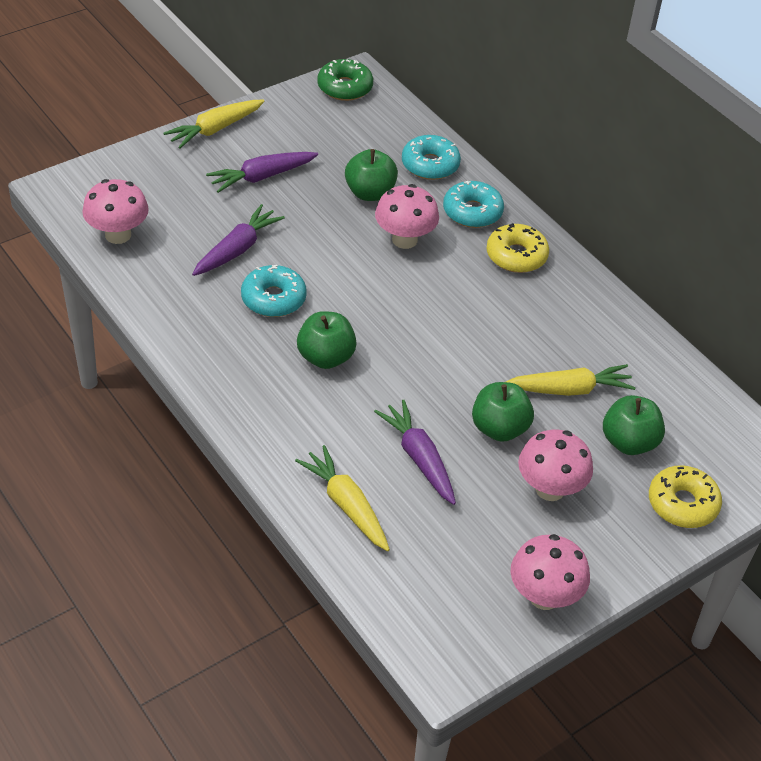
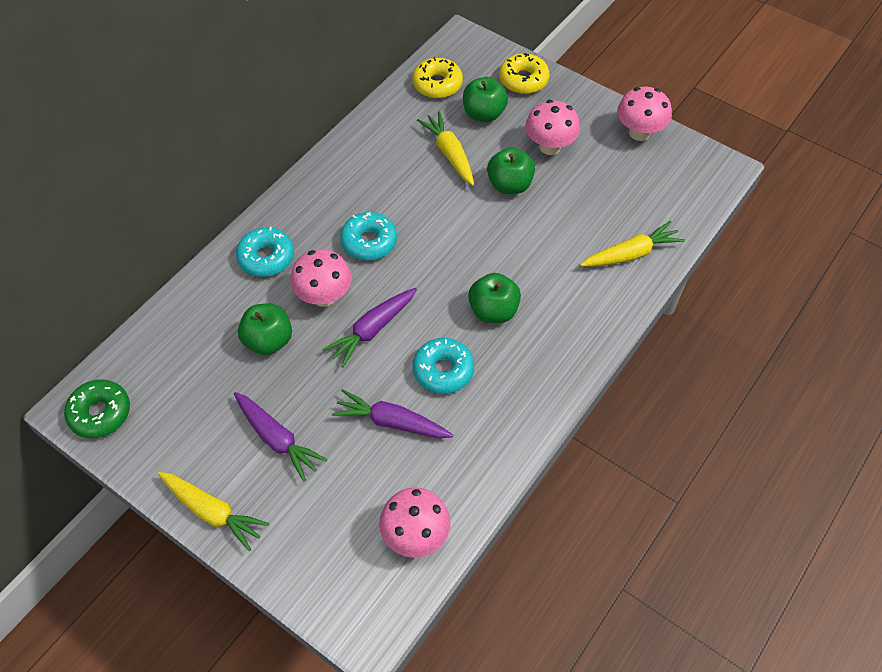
camera: 105 degrees left, 10 degrees up
yellow carrot [295,445,390,551] -> yellow carrot turned 150 degrees counterclockwise [580,221,685,267]
purple carrot [374,400,456,505] -> purple carrot moved to [322,288,417,367]
turquoise donut [402,135,461,180] -> turquoise donut moved to [340,212,397,261]
yellow donut [487,223,549,273] -> yellow donut moved to [412,57,463,98]

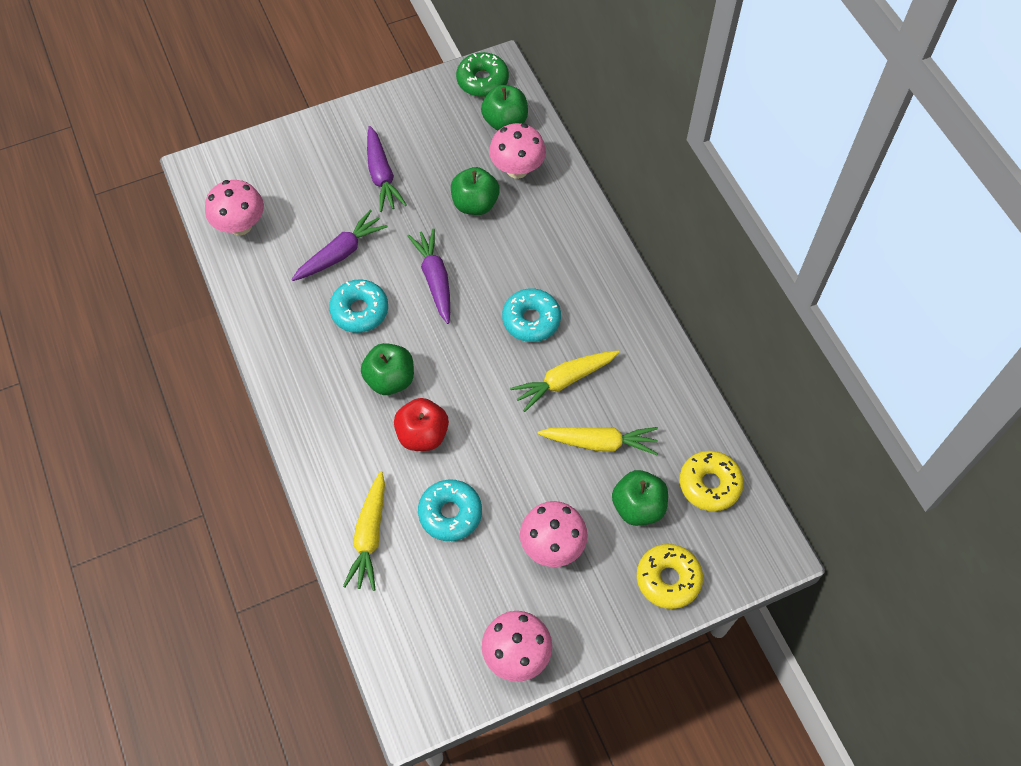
camera: 120 degrees right, 5 degrees up
yellow carrot [158,472,269,551] -> yellow carrot moved to [510,351,620,412]
purple carrot [234,392,327,482] -> purple carrot turned 90 degrees counterclockwise [367,126,407,212]
turquoise donut [236,227,294,277] -> turquoise donut moved to [418,480,482,541]
pink mushroom [290,249,352,307] -> pink mushroom moved to [489,123,546,179]
green apple [487,147,535,194] -> green apple moved to [481,85,528,131]
none -> red apple [394,398,449,451]

